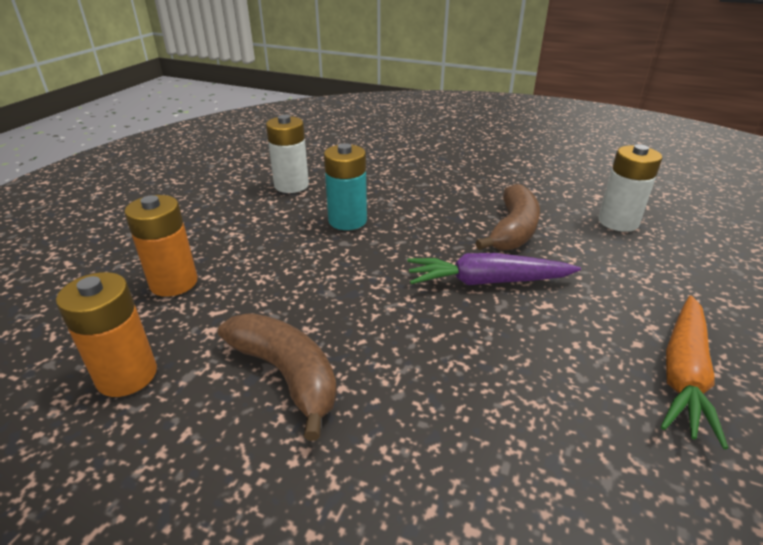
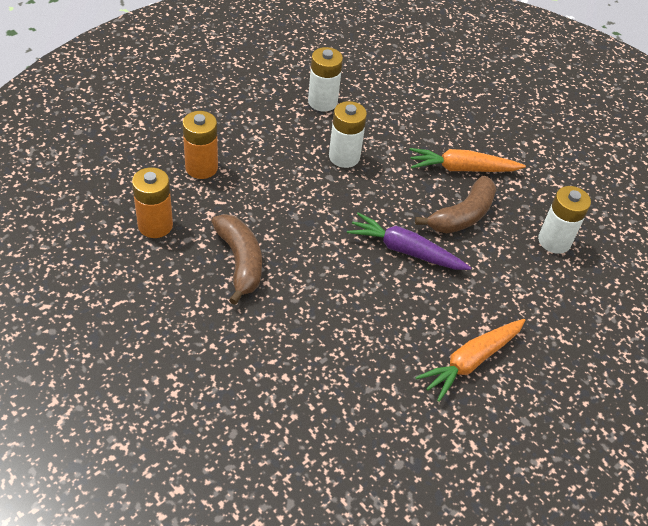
camera: 20 degrees right, 15 degrees up
turquoise battery [324,143,367,230] -> white battery [329,101,367,168]
none -> orange carrot [410,148,526,172]

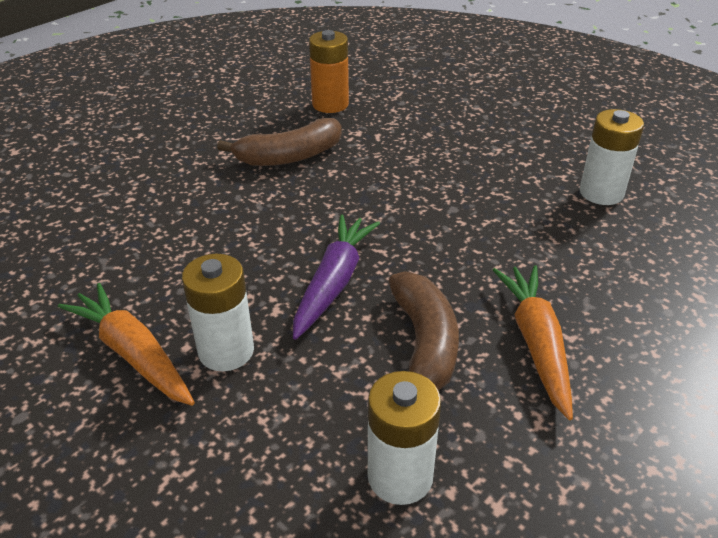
camera: 90 degrees right, 10 degrees down
orange battery [182,111,218,179] -> none
white battery [329,101,367,168] -> white battery moved to [182,254,254,371]
brown banana [415,176,496,234] -> brown banana turned 135 degrees counterclockwise [388,271,459,391]

